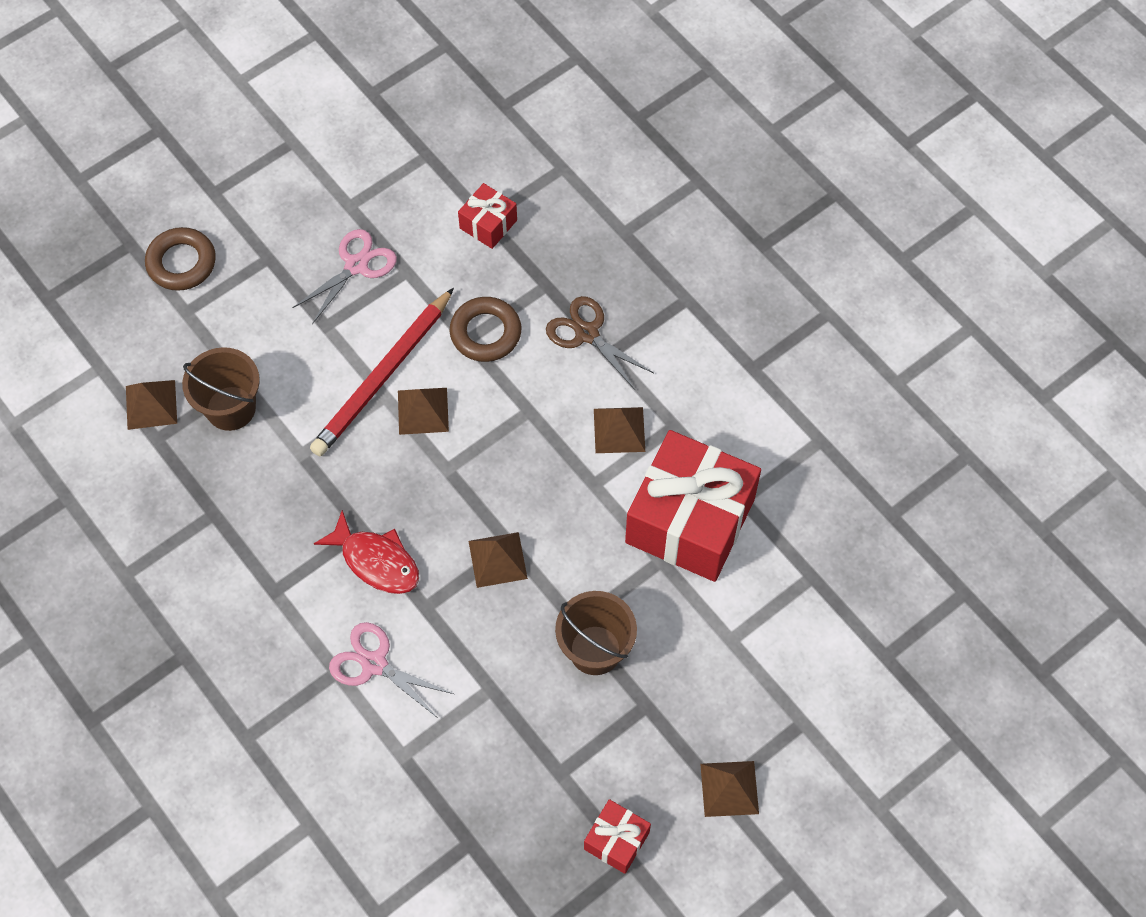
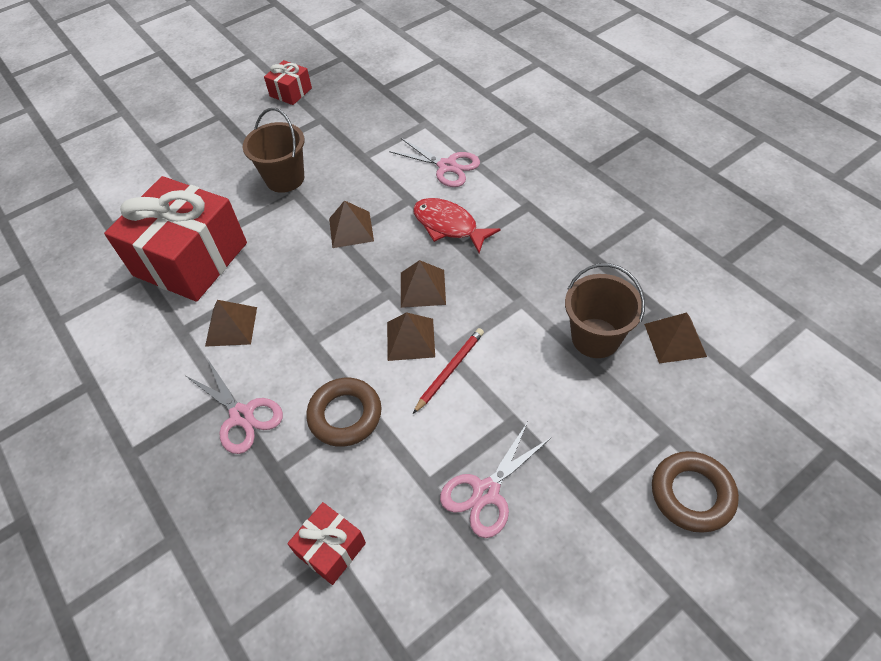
camera: 175 degrees left, 10 degrees down
red pencil [310,288,454,456] -> red pencil [413,328,484,414], size x0.52
brown scissors [546,296,654,390] -> pink scissors [186,358,283,454]
brown pyramid [700,761,759,817] -> brown pyramid moved to [401,260,446,308]

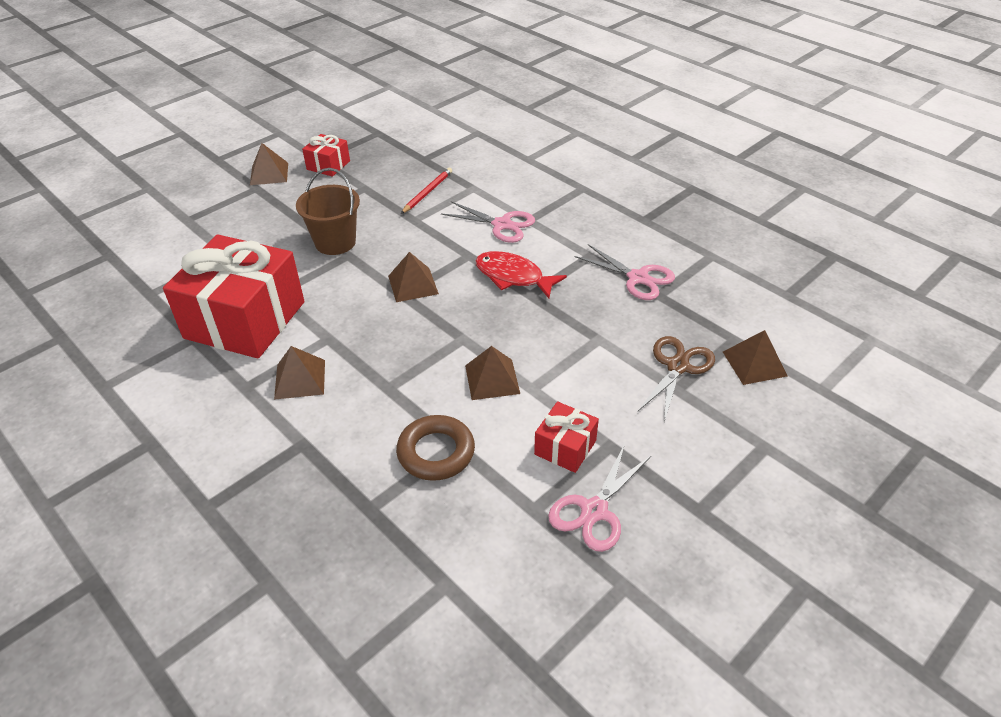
camera: 10 degrees left, 10 degrees down
pink scissors [186,358,283,454] -> pink scissors moved to [574,244,675,300]
red gift [287,502,366,585] -> red gift moved to [534,401,599,473]
brown pyramid [401,260,446,308] -> brown pyramid moved to [250,143,288,185]
red pencil [413,328,484,414] -> red pencil moved to [401,168,452,214]
brown bucket [565,263,645,358] -> brown scissors [637,336,715,422]
brown ring [652,451,739,533] -> none

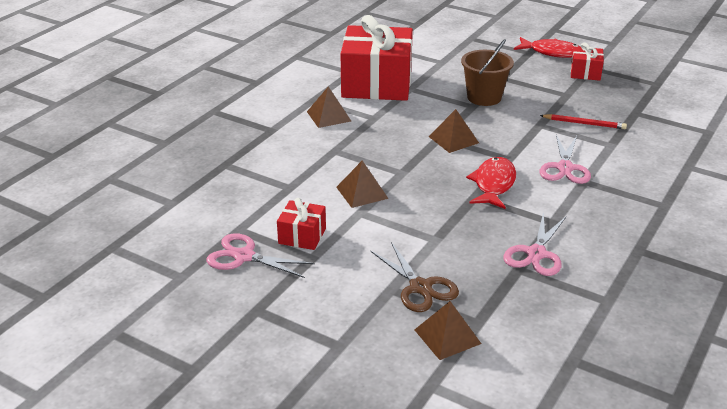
camera: 75 degrees right, 10 degrees down
brown pyramid [250,143,288,185] -> red fish [514,37,580,58]
brown ring [396,415,475,481] -> none
brown scissors [637,336,715,422] -> brown scissors turned 45 degrees clockwise [371,242,459,312]

